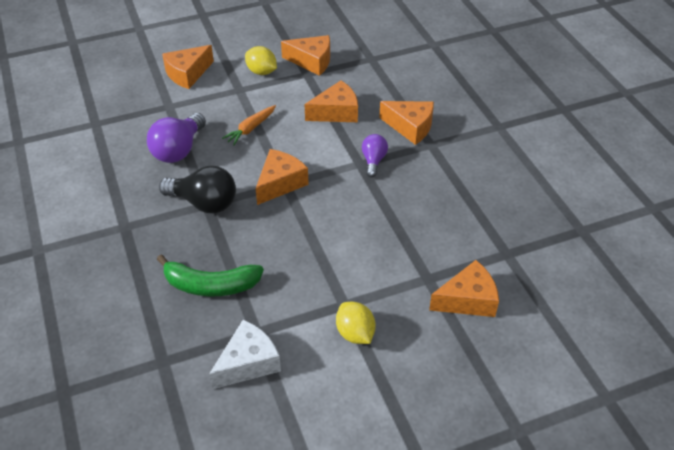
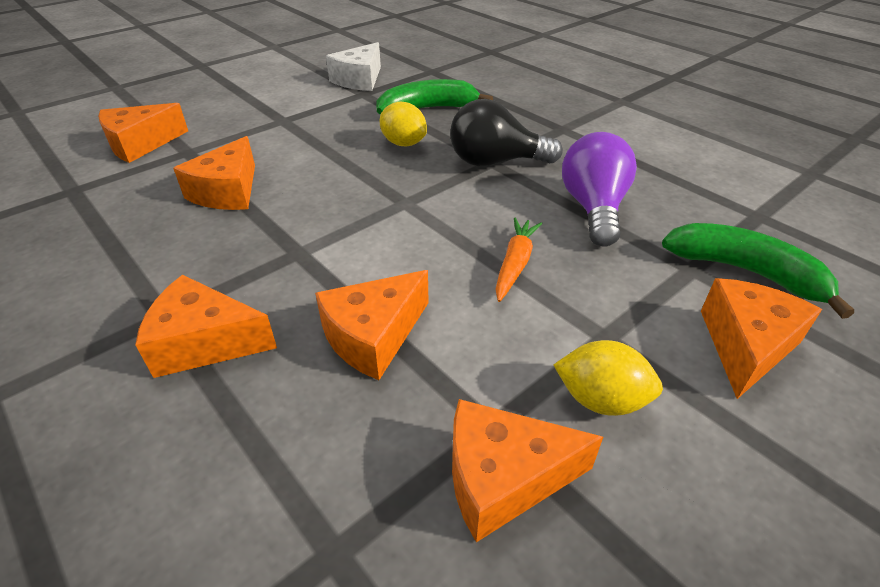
camera: 160 degrees right, 5 degrees down
orange cheese [256,149,309,205] -> orange cheese moved to [173,136,255,210]
yellow lemon [336,302,376,344] -> yellow lemon moved to [380,102,427,146]
purple light bulb [362,134,388,177] -> none
none -> green banana [662,223,854,319]

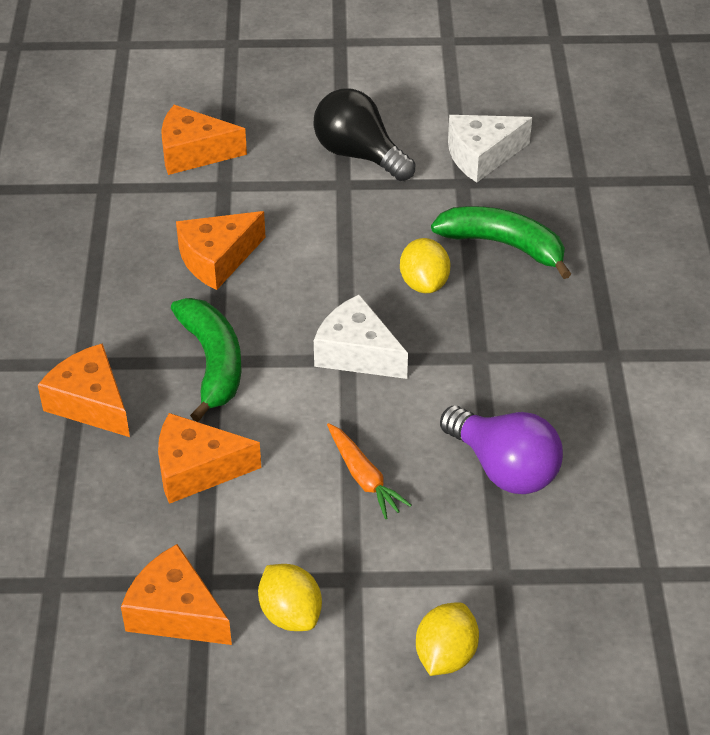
camera: 40 degrees right, 5 degrees up
black light bulb [450,99,563,167] -> black light bulb moved to [313,88,415,181]
orange carrot [495,218,542,302] -> orange carrot turned 90 degrees clockwise [327,423,412,519]
purple light bulb [562,132,637,247] -> purple light bulb turned 90 degrees clockwise [440,406,563,494]
green banana [662,223,854,319] -> green banana moved to [171,298,242,422]
orange cheese [701,278,822,399] -> yellow lemon [416,602,479,676]
none -> white cheese [314,294,408,379]

